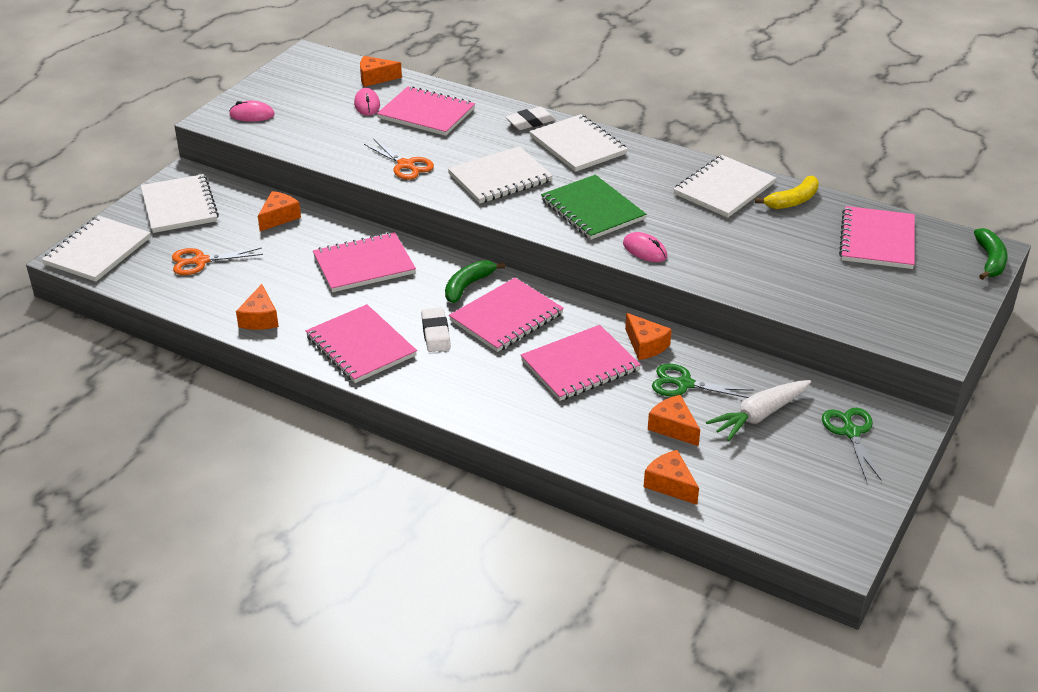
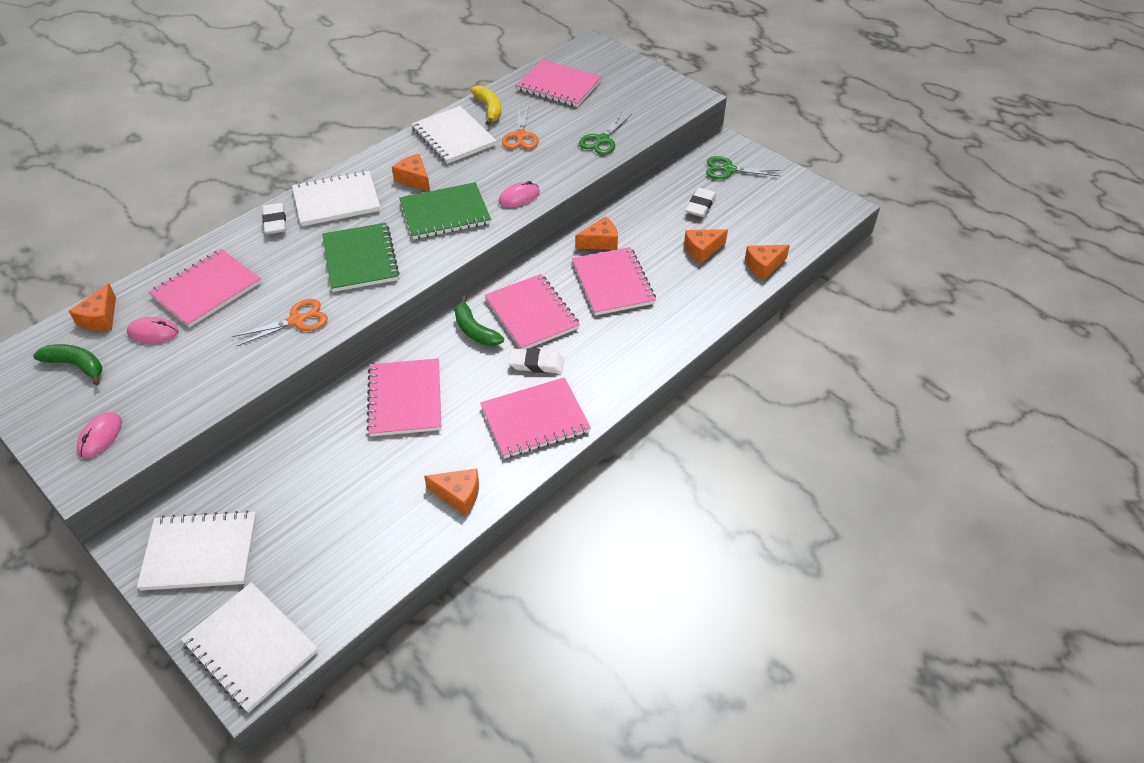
camera: 75 degrees left, 10 degrees up
orange scissors [172,248,263,275] -> orange scissors moved to [502,105,539,149]
orange cheese [258,191,301,231] -> orange cheese moved to [392,154,430,192]
white notebook [448,146,553,204] -> green notebook [322,223,400,292]
green scissors [652,364,754,398] -> green scissors moved to [579,112,632,155]
white carrot [706,380,811,441] -> white eraser [686,188,716,217]
green banana [974,228,1008,280] -> green banana moved to [33,344,102,385]

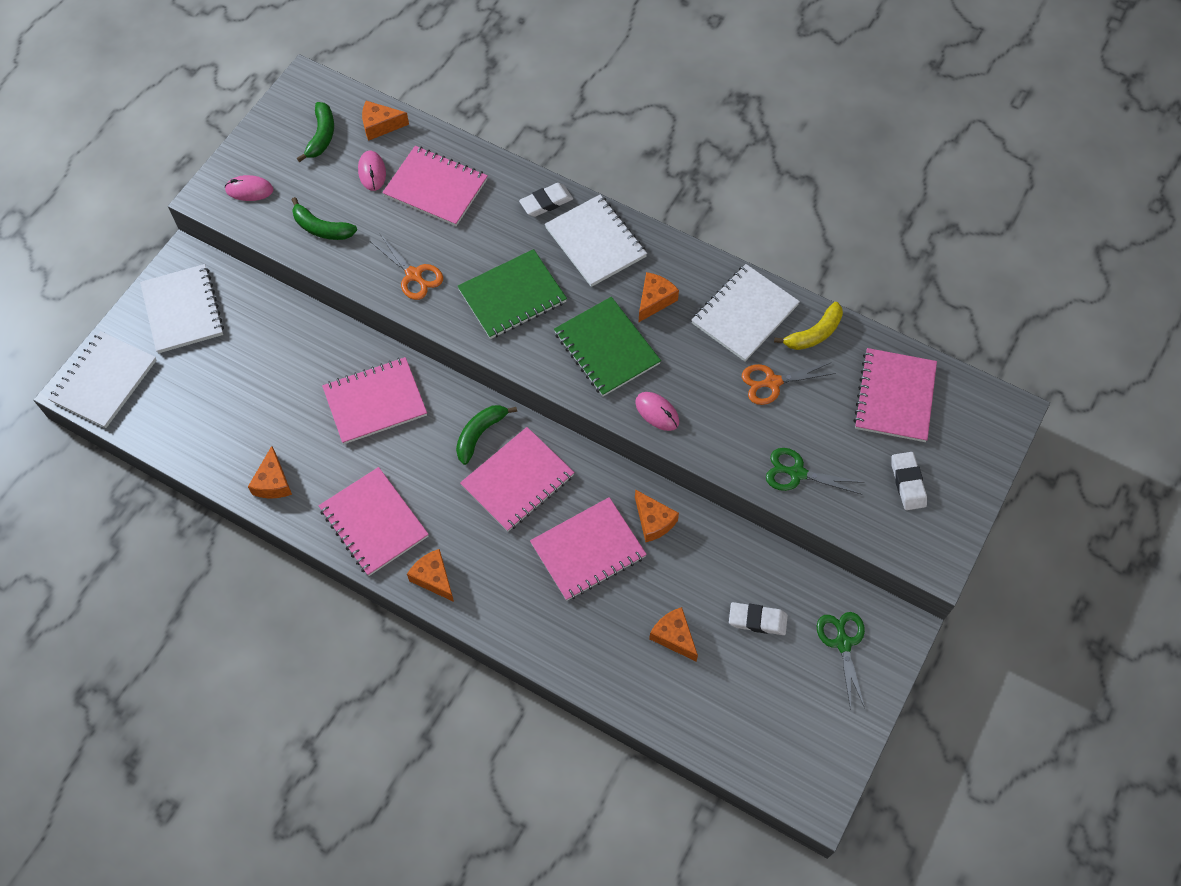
camera: 75 degrees right, 15 degrees up
white eraser [509,348,564,373] -> white eraser moved to [892,452,927,510]
orange cheese [745,245,790,280] -> orange cheese moved to [407,549,454,602]
none -> green banana [292,197,357,240]

